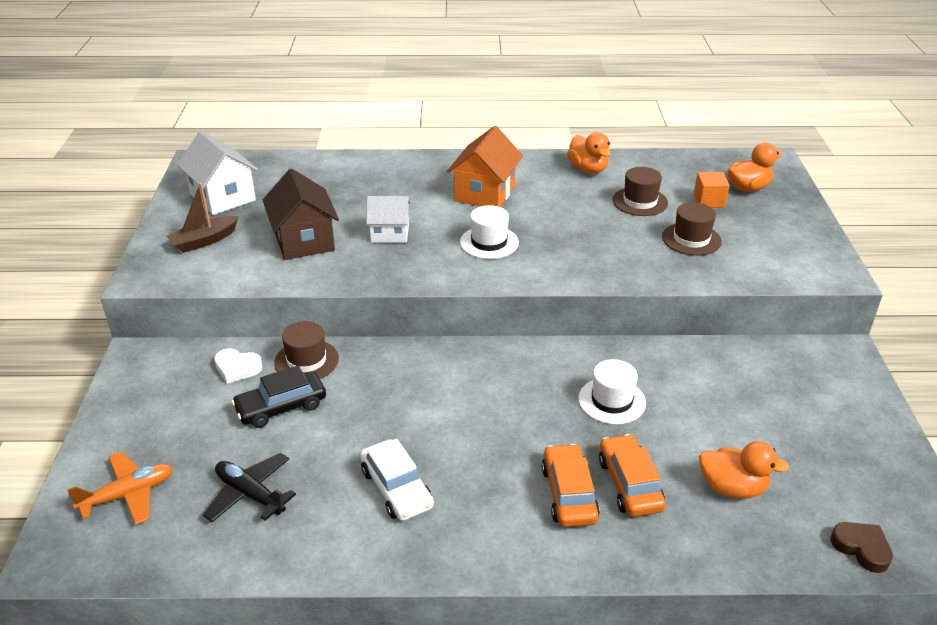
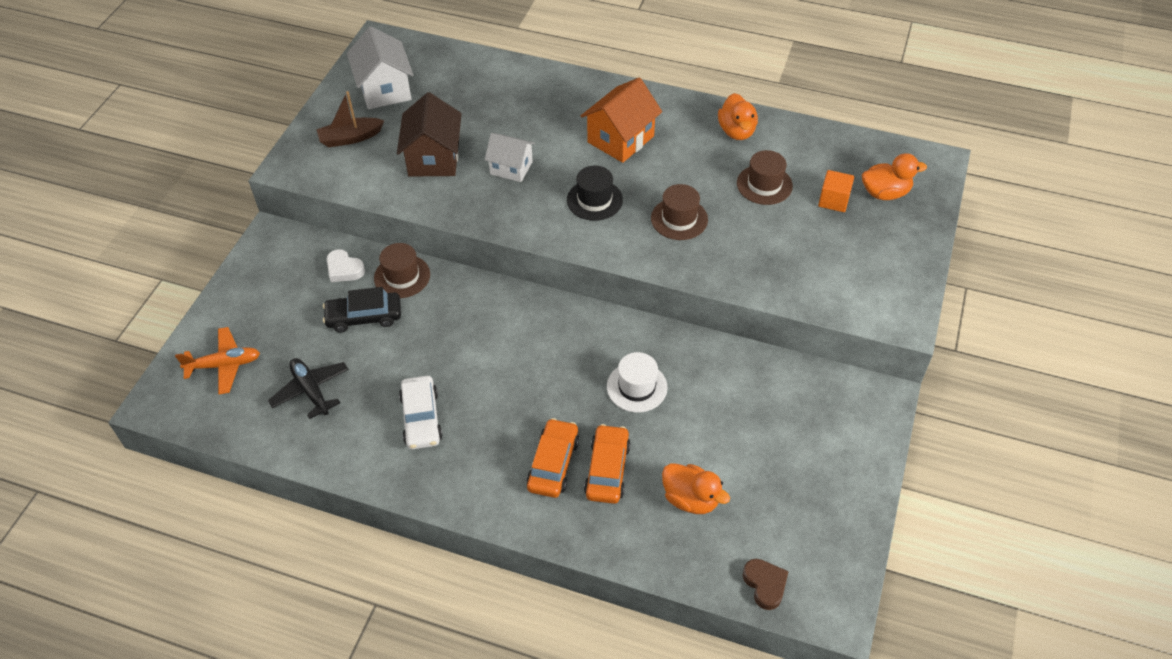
camera: 20 degrees right, 15 degrees up
white hat [460,205,519,259] -> black hat [567,166,623,221]
brown hat [662,202,722,256] -> brown hat moved to [651,184,708,240]

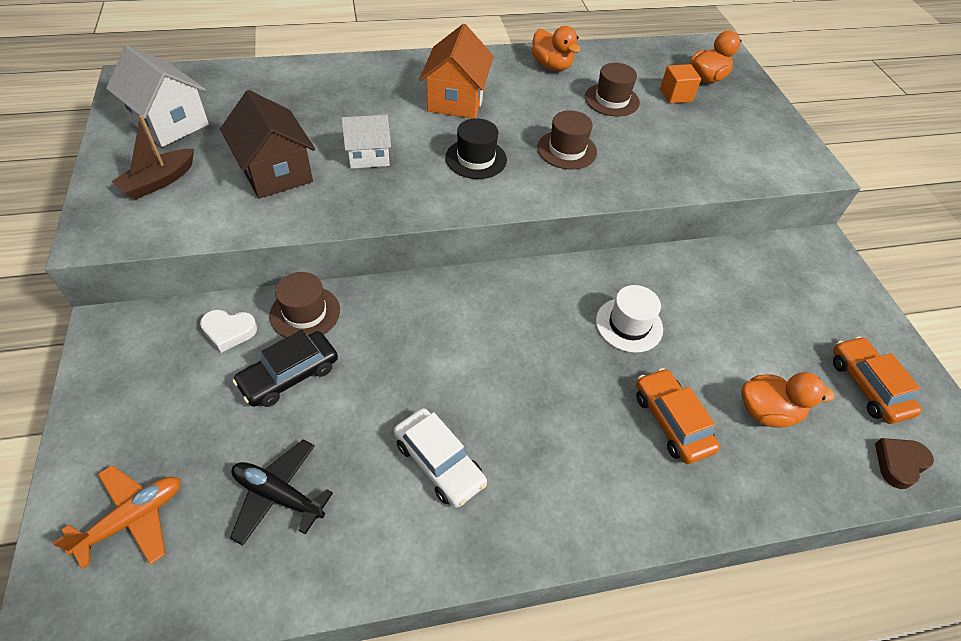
camera: 35 degrees left, 0 degrees up
orange car [526,418,579,498] -> orange car moved to [833,336,922,424]
brown heart [742,559,789,610] -> brown heart turned 75 degrees counterclockwise [875,438,934,489]

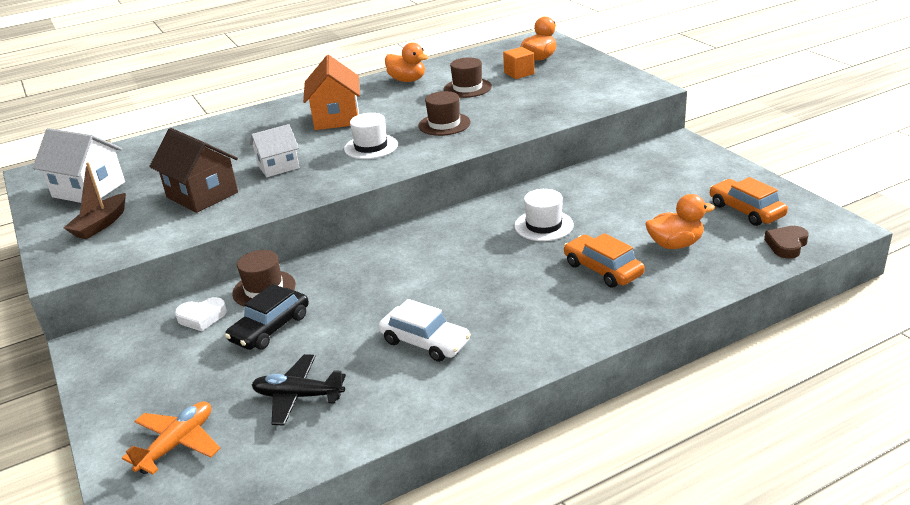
camera: 10 degrees left, 20 degrees down
black hat [445,118,507,179] -> white hat [344,113,398,159]

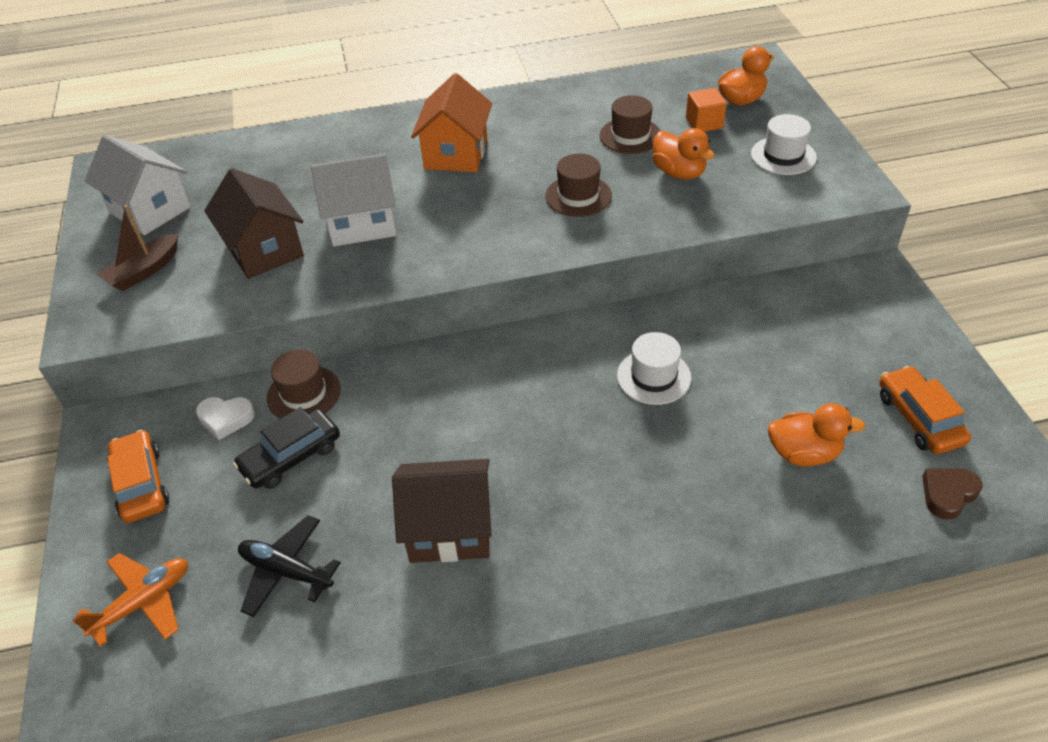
camera: 15 degrees right, 15 degrees up
white house [250,124,299,177] -> white house [311,154,396,247], size x1.52
white hat [344,113,398,159] -> white hat moved to [751,114,817,175]
white car [379,299,471,362] -> brown house [392,459,491,563]
orange duck [385,42,428,82] -> orange duck moved to [653,128,715,180]
orange car [564,233,645,288] -> orange car moved to [107,430,170,523]

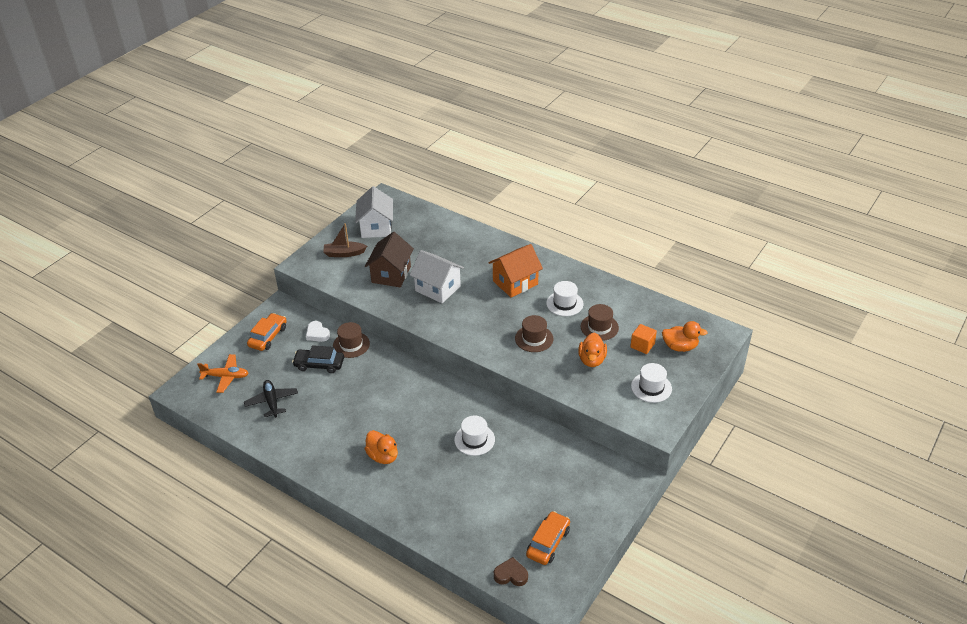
camera: 45 degrees right, 5 degrees down
brown house [392,459,491,563] -> none
orange duck [768,403,865,467] -> orange duck moved to [365,430,398,464]
none -> white hat [546,281,583,316]

